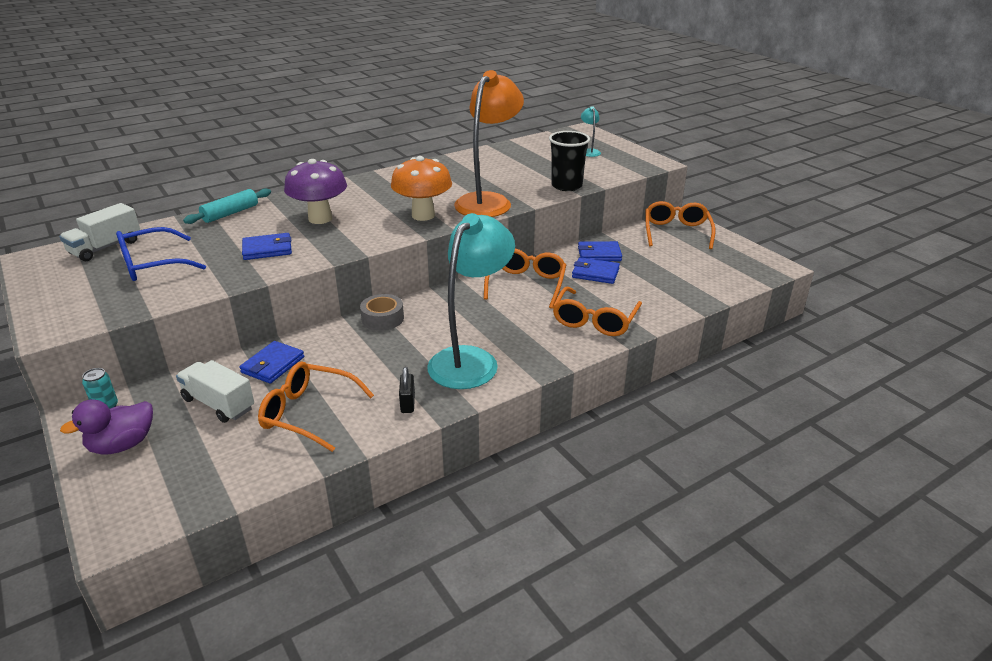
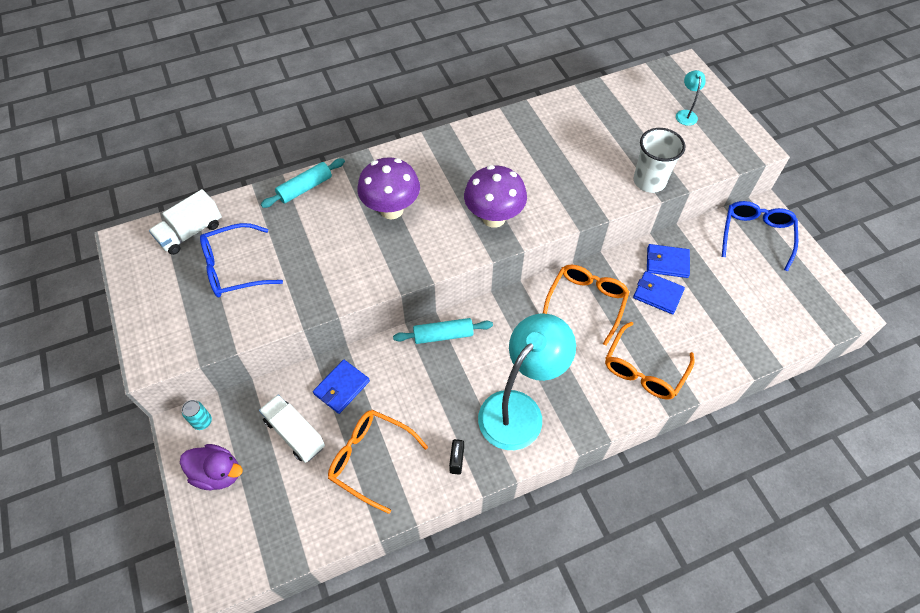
camera: 10 degrees right, 25 degrees up
purple duck [60,399,153,455] -> purple duck turned 135 degrees counterclockwise [180,444,243,490]
blue wallet [242,233,292,260] -> none
grey tape [360,294,404,331] -> turquoise rolling pin [393,318,493,344]
orange mushroom [391,156,452,221] -> purple mushroom [464,165,527,228]
orange lamp [454,70,524,217] -> none
black cup [549,131,590,191] -> white cup [633,128,686,193]
orange glasses [645,201,715,249] -> blue glasses [722,201,798,271]

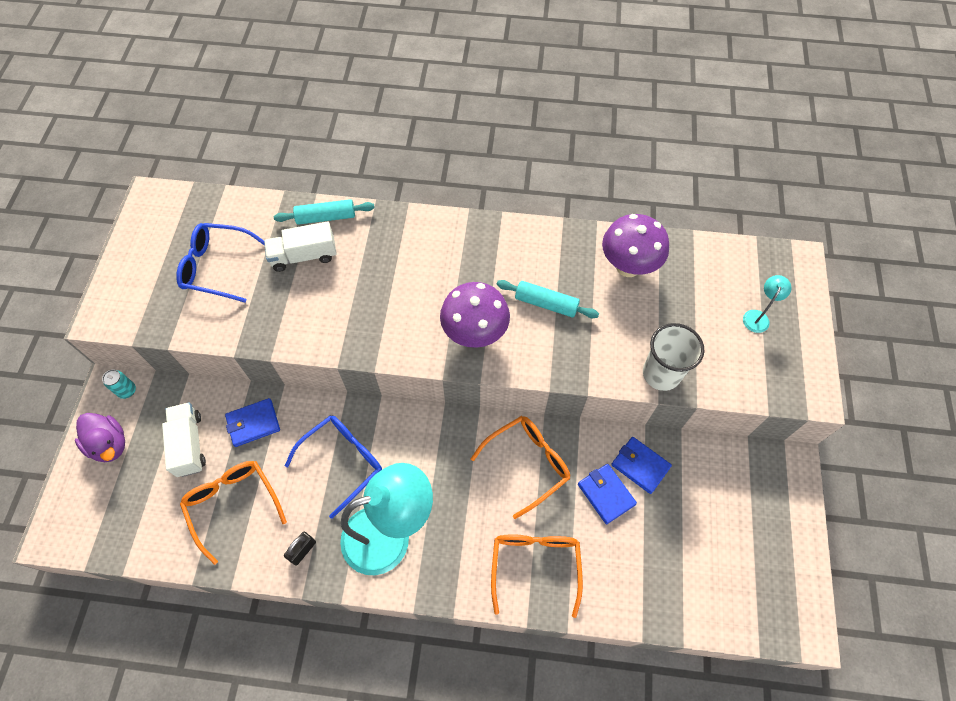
camera: 30 degrees right, 5 degrees up
white truck [149,189,222,255] -> white truck moved to [264,222,337,272]
purple mushroom [357,157,420,220] -> purple mushroom moved to [602,214,669,277]
turquoise rolling pin [393,318,493,344] -> turquoise rolling pin moved to [496,280,599,318]
orange glasses [605,322,694,400] -> orange glasses turned 120 degrees clockwise [491,534,583,618]
blue glasses [722,201,798,271] -> blue glasses moved to [285,416,382,519]

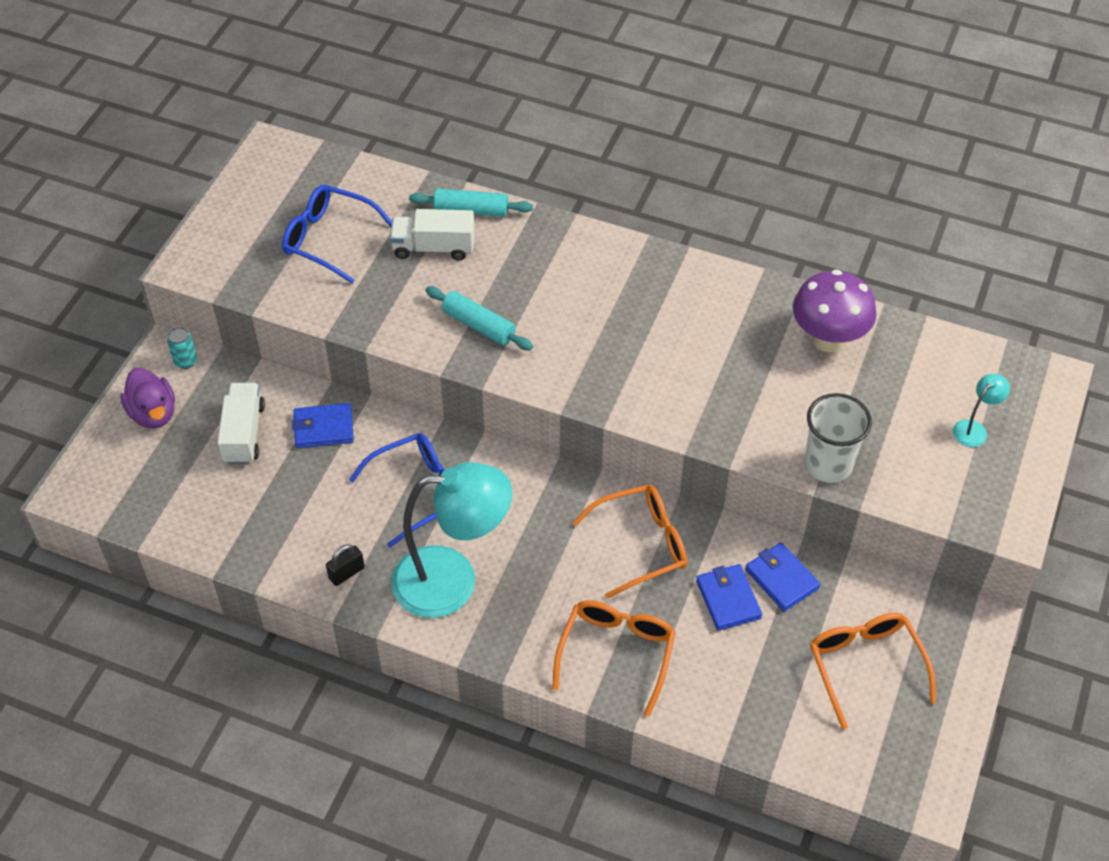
camera: 15 degrees right, 10 degrees down
orange glasses [180,461,287,565] -> orange glasses moved to [810,613,936,729]
purple mushroom [440,282,510,348] -> none
turquoise rolling pin [496,280,599,318] -> turquoise rolling pin moved to [425,286,533,350]

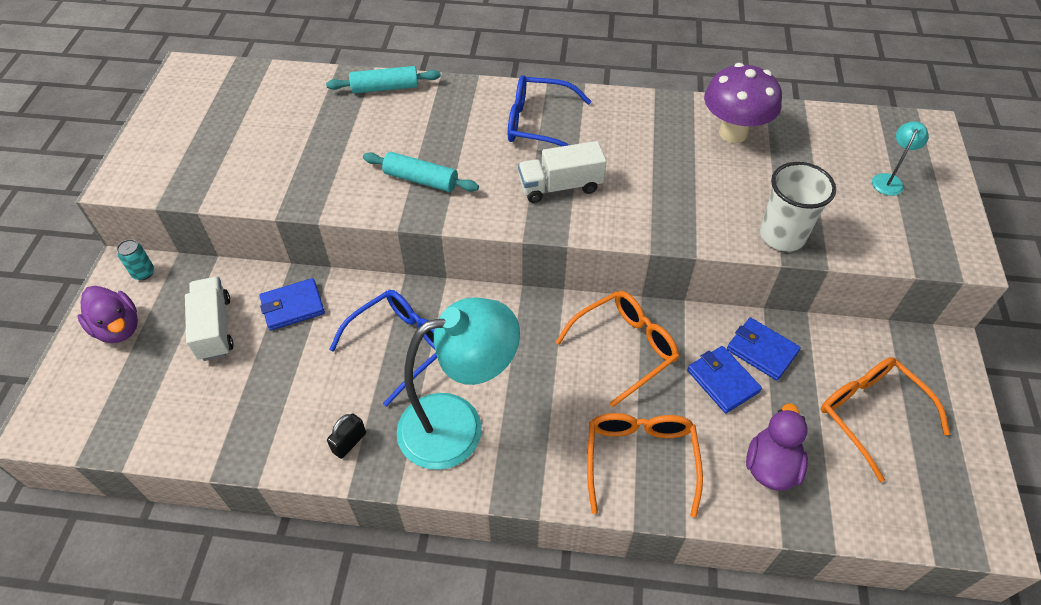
camera: 15 degrees left, 0 degrees up
blue glasses [282,185,392,283] -> blue glasses moved to [508,75,592,146]
white truck [390,209,475,261] -> white truck moved to [518,141,606,203]
none -> purple duck [746,403,808,491]

